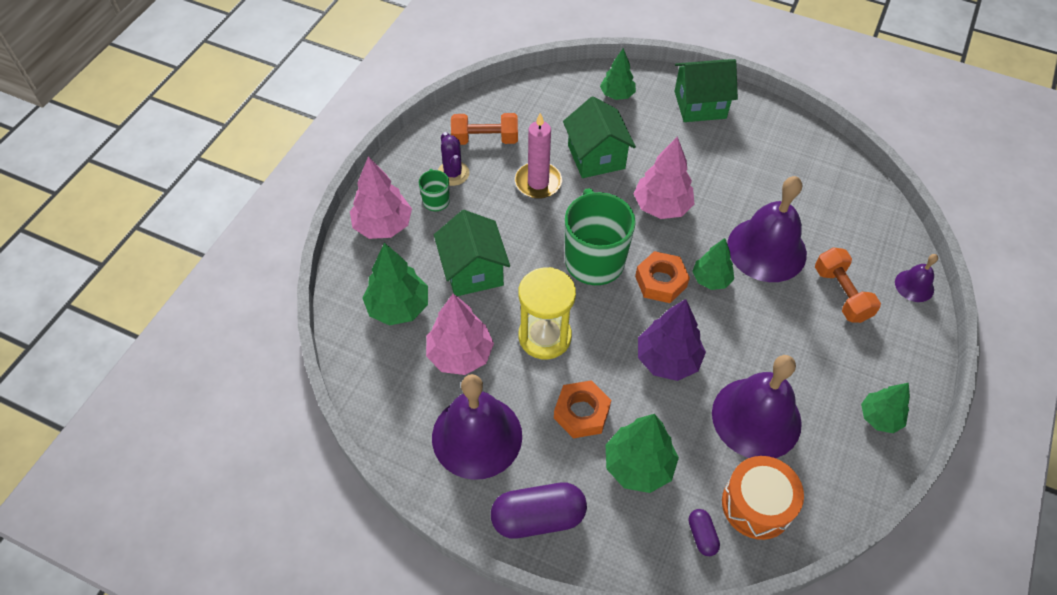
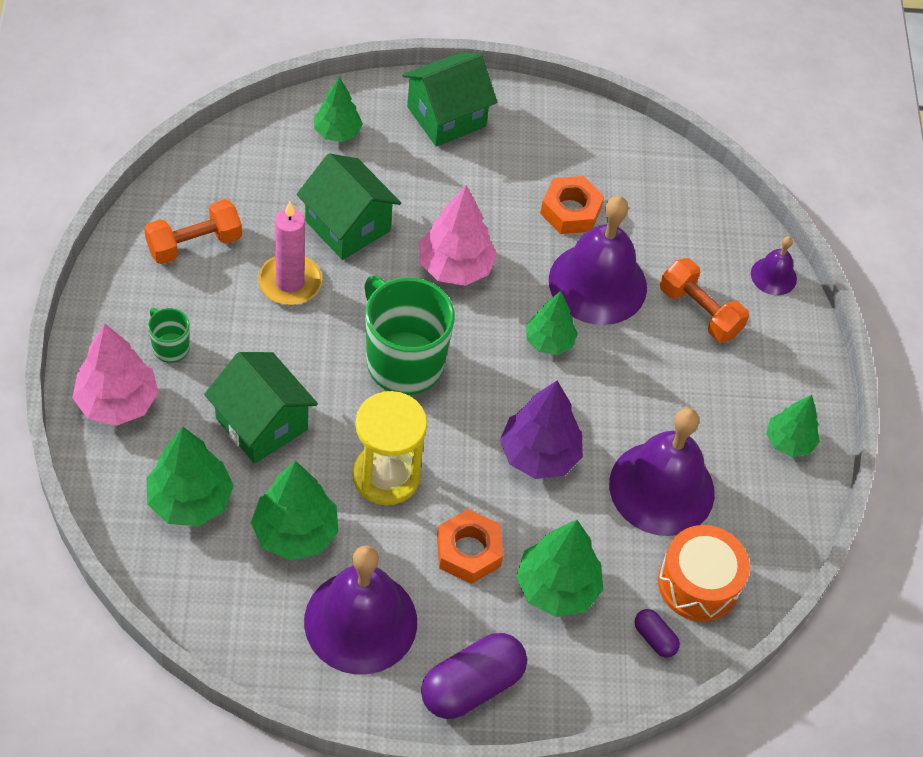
camera: 30 degrees left, 0 degrees up
pink tree [426,293,494,375] -> green tree [251,461,338,560]
purple cactus [438,132,469,186] -> none
orange nut [635,251,690,303] -> orange nut moved to [540,176,604,234]

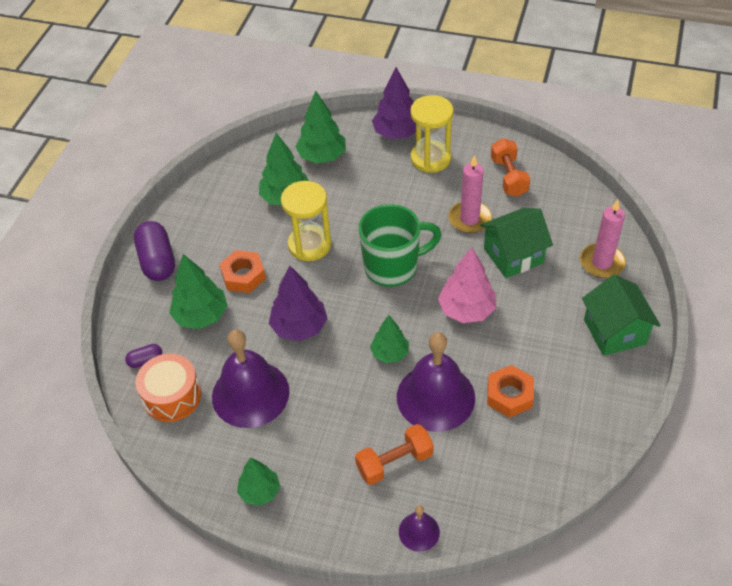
camera: 115 degrees right, 5 degrees down
pink tree [72,324,159,426] -> purple tree [372,67,416,139]
green mug [148,308,190,363] -> yellow hourglass [410,95,454,173]
green house [204,352,318,464] -> none
purple bell [304,545,417,674] -> none
green tree [314,77,363,142] -> pink candle [580,199,626,278]

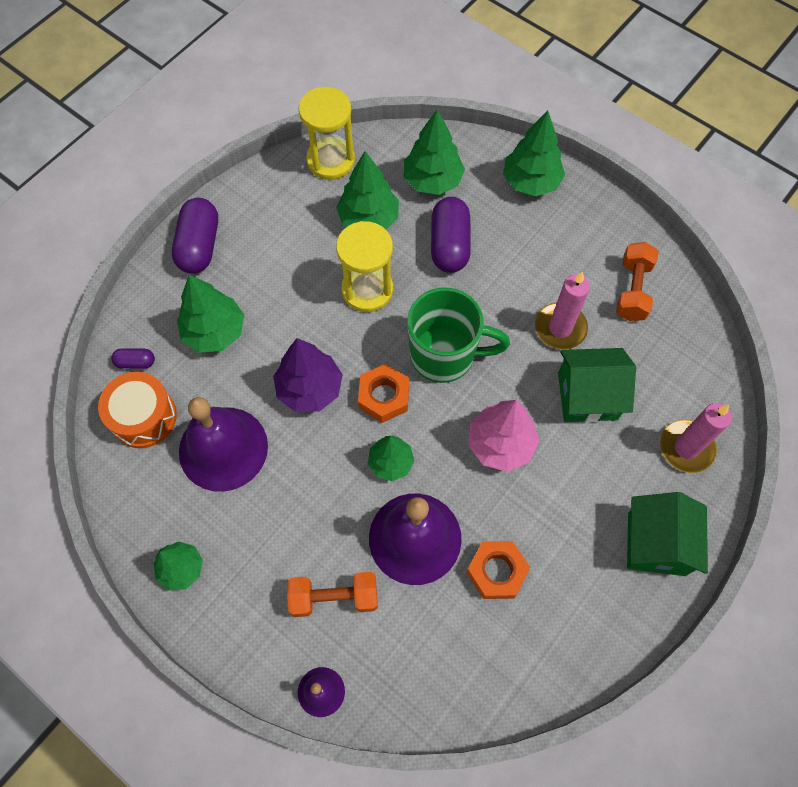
camera: 20 degrees right, 15 degrees up
orange nut [220,250,266,293] -> orange nut moved to [358,364,409,423]
purple tree [372,67,416,139] -> green tree [503,111,565,196]
yellow hourglass [410,95,454,173] -> yellow hourglass moved to [299,87,355,180]
none -> purple capsule [431,197,471,273]

